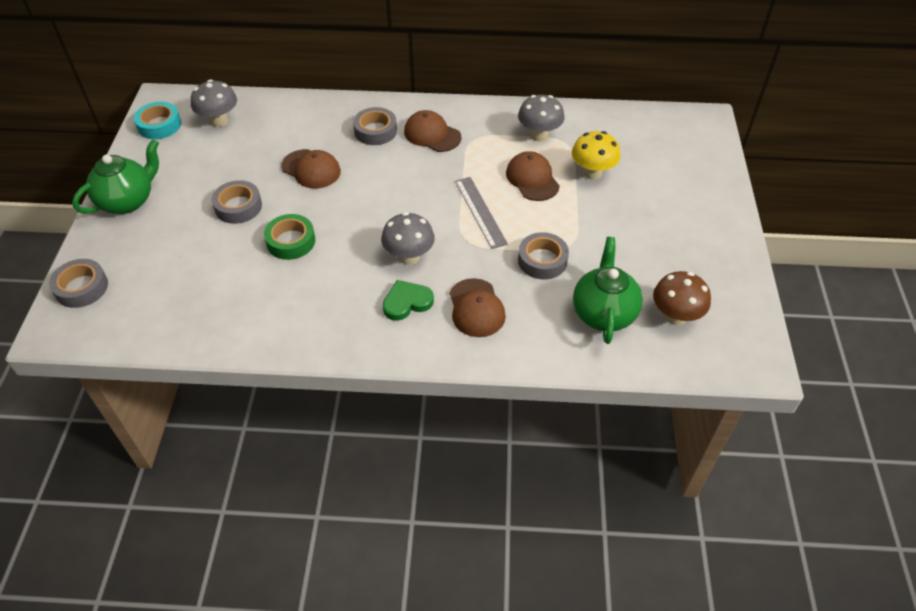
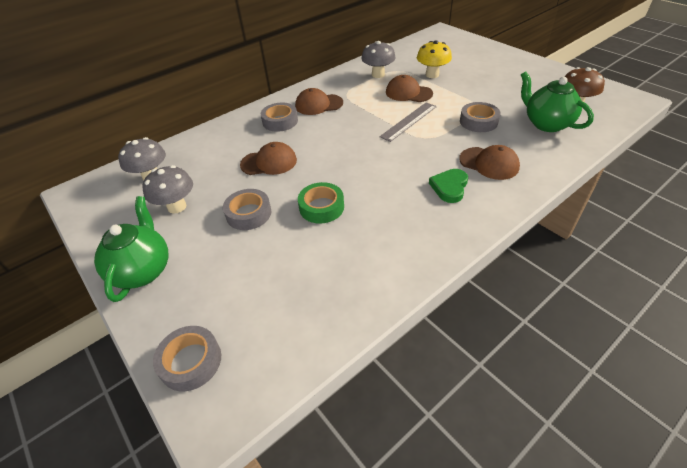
camera: 40 degrees left, 5 degrees down
turquoise tape [134,102,181,139] -> none
grey mushroom [381,212,435,265] -> grey mushroom moved to [142,165,193,214]
grey ruler [455,177,508,249] -> grey ruler turned 75 degrees counterclockwise [379,102,437,142]

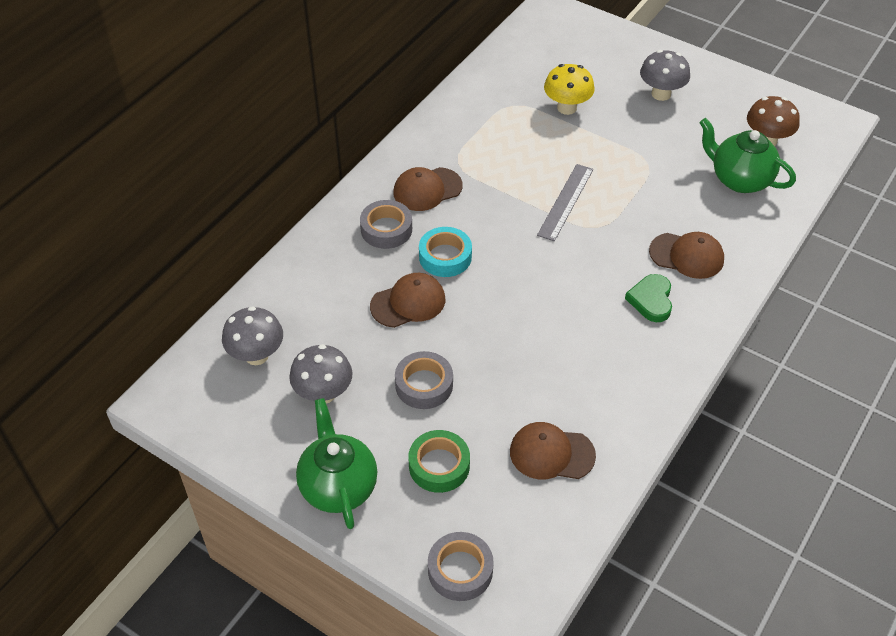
camera: 20 degrees left, 5 degrees up
green tape [298,182,344,224] -> green tape moved to [408,430,470,493]
grey mushroom [361,41,396,78] -> grey mushroom moved to [640,50,690,101]
brown cap [386,75,433,102] -> brown cap moved to [510,422,596,479]
grey tape [460,102,501,132] -> none
none -> turquoise tape [419,227,472,277]

